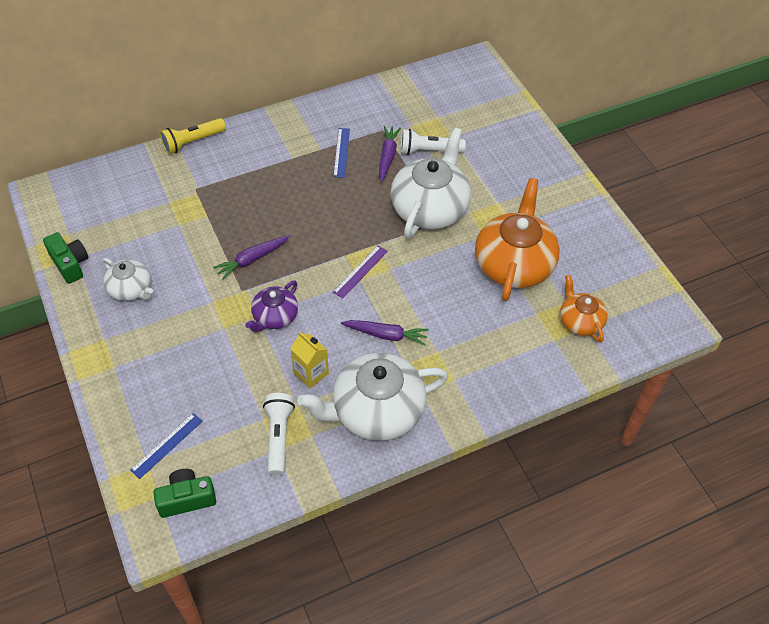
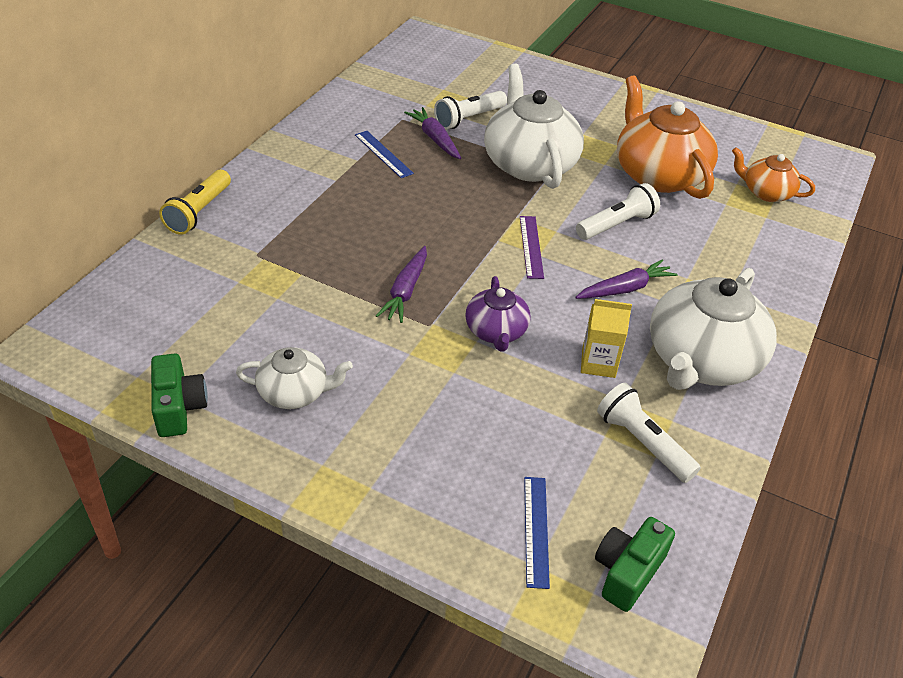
camera: 40 degrees left, 10 degrees down
green camera [43,232,88,284] -> green camera turned 60 degrees clockwise [151,354,208,437]
none -> white flashlight [576,183,660,240]

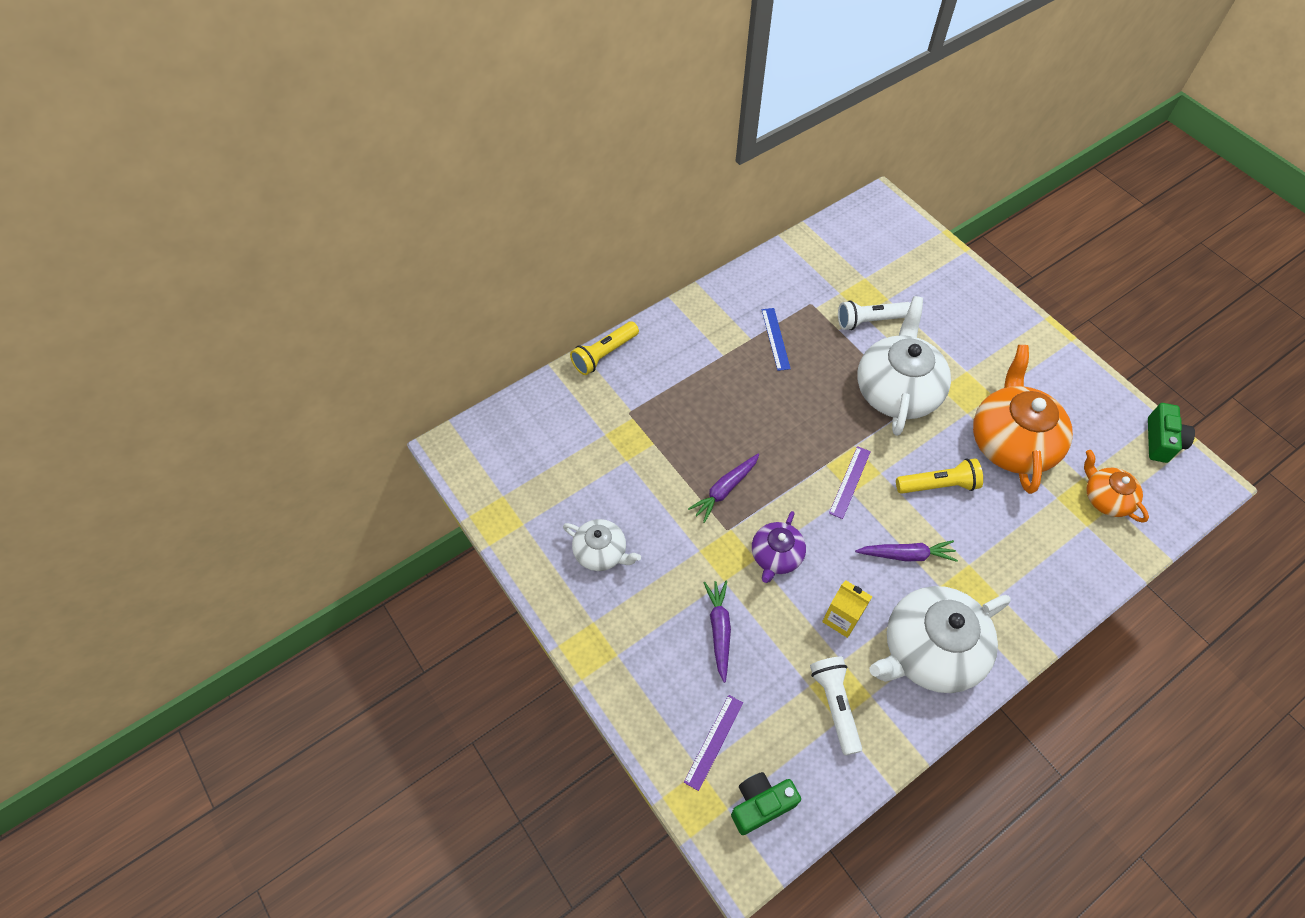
camera: 30 degrees right, 15 degrees up
green camera [151,354,208,437] -> green camera moved to [1148,403,1195,463]
purple carrot [404,107,461,159] -> purple carrot moved to [704,581,731,683]
blue ruler [524,477,550,589] -> purple ruler [684,695,743,791]
white flashlight [576,183,660,240] -> yellow flashlight [896,458,983,494]

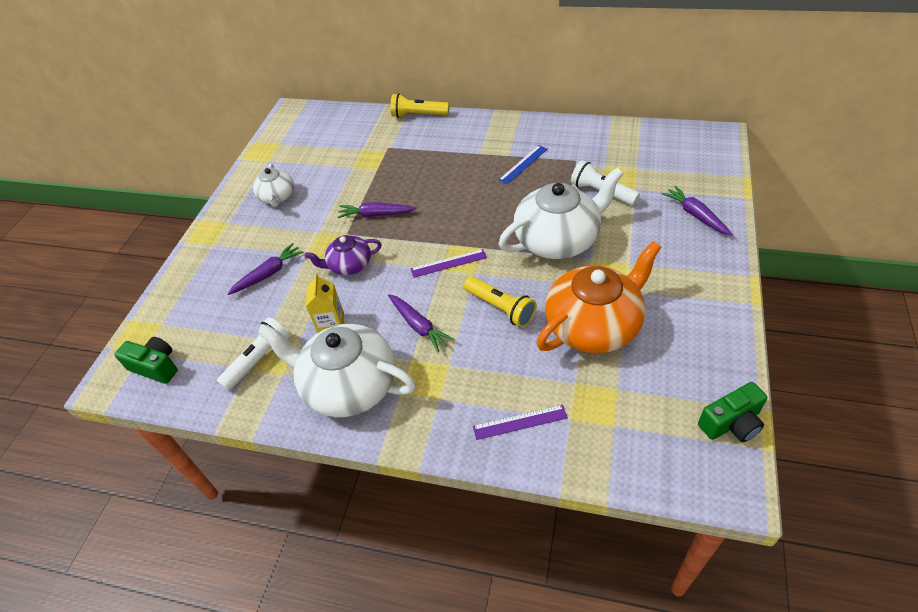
camera: 55 degrees right, 10 degrees down
purple ruler [684,695,743,791] -> purple ruler moved to [473,404,568,440]
orange teapot [1084,450,1149,523] -> none
none -> purple carrot [662,186,733,236]

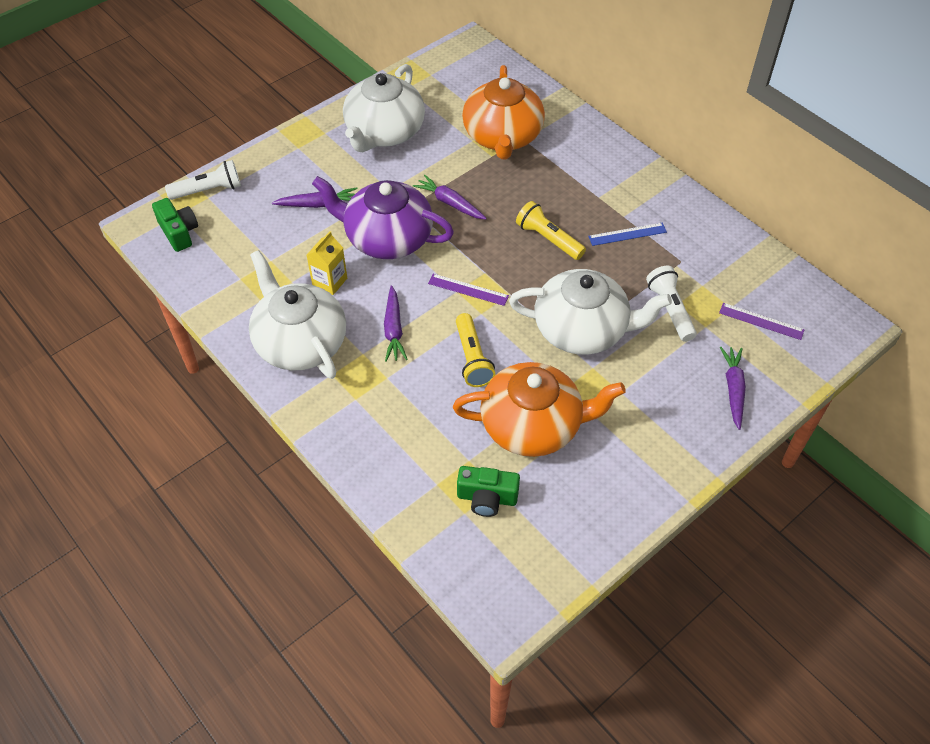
camera: 30 degrees right, 5 degrees up
white flashlight [217,317,290,391] -> white flashlight moved to [165,160,241,200]
white teapot [253,163,294,207] -> white teapot [343,64,425,152], size x1.85
purple teapot [305,235,382,275] -> purple teapot [312,176,454,259], size x1.85
yellow flashlight [391,94,449,118] -> yellow flashlight moved to [516,201,586,260]
purple ruler [473,404,568,440] -> purple ruler moved to [719,303,805,340]
green camera [698,382,767,442] -> green camera moved to [457,466,520,517]
none -> orange teapot [462,65,545,159]

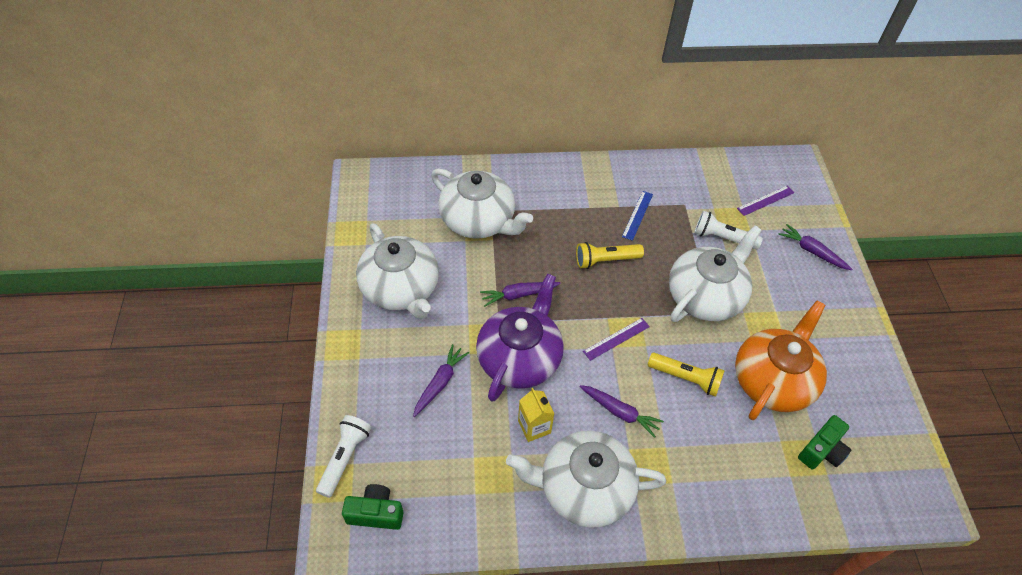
camera: 55 degrees left, 0 degrees up
purple teapot [312,176,454,259] -> purple teapot turned 150 degrees clockwise [476,274,564,402]
orange teapot [462,65,545,159] -> white teapot [431,168,533,239]

